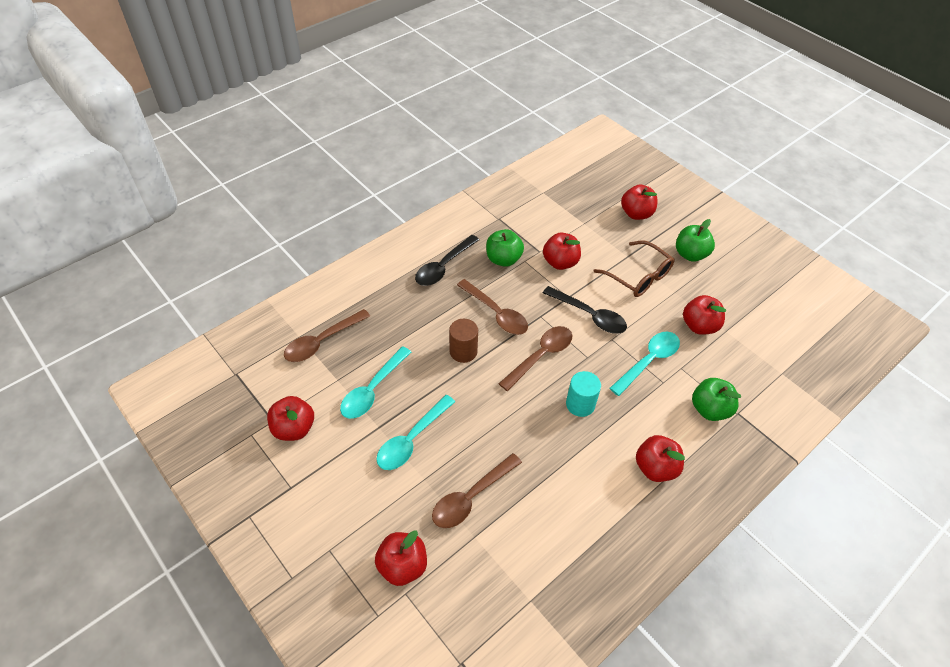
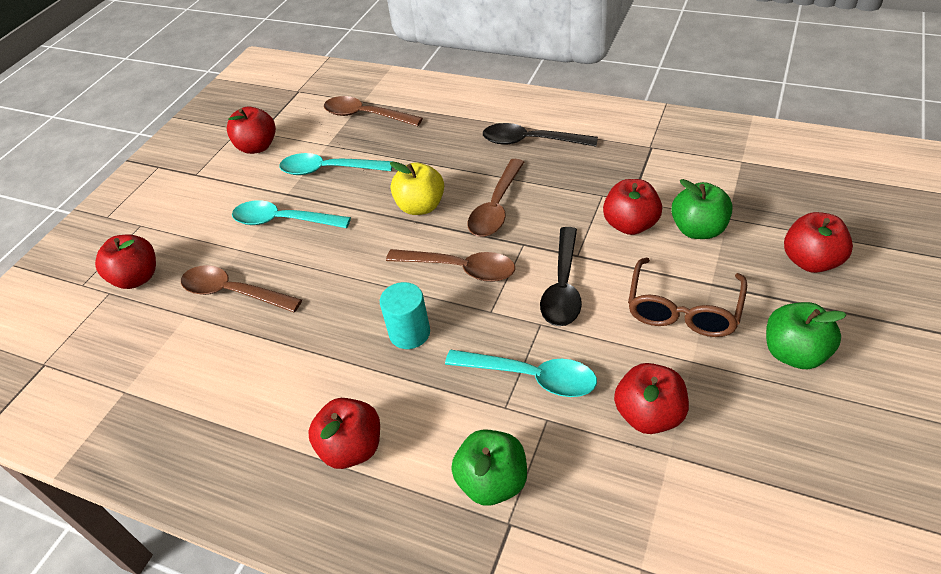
camera: 70 degrees right, 5 degrees down
brown cylinder [449,319,478,363] -> yellow apple [390,162,444,215]
green apple [486,229,524,267] -> green apple moved to [671,179,733,239]

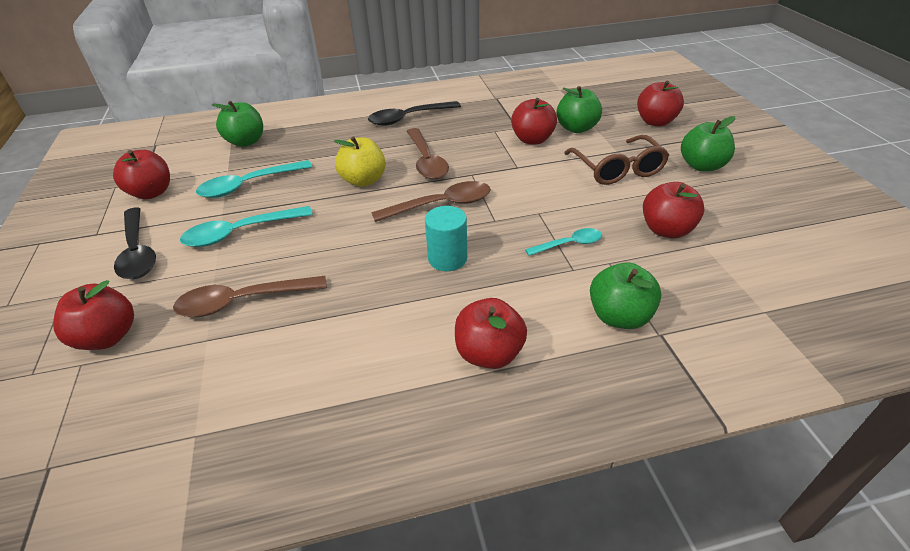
camera: 40 degrees left, 5 degrees down
brown spoon [324,96,423,126] -> green apple [212,101,263,147]
turquoise spoon [445,350,597,397] -> turquoise spoon [525,228,602,256], size x0.60
black spoon [540,227,582,326] -> black spoon moved to [114,207,156,279]

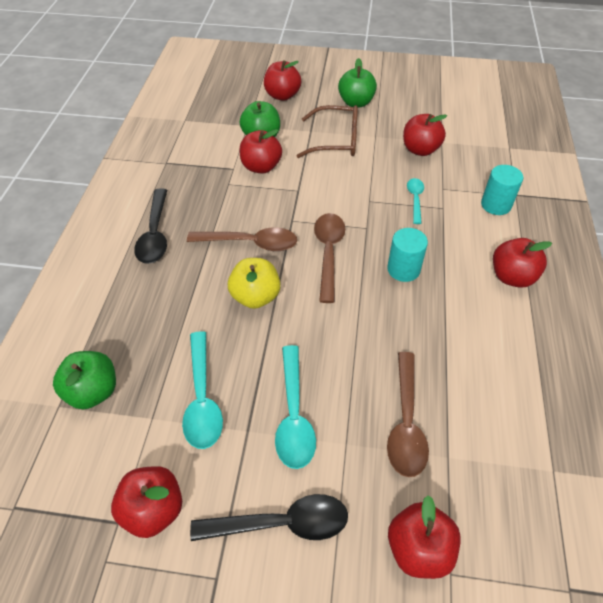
camera: 70 degrees left, 10 degrees up
green apple [590,263,661,329] -> turquoise cylinder [481,165,523,215]

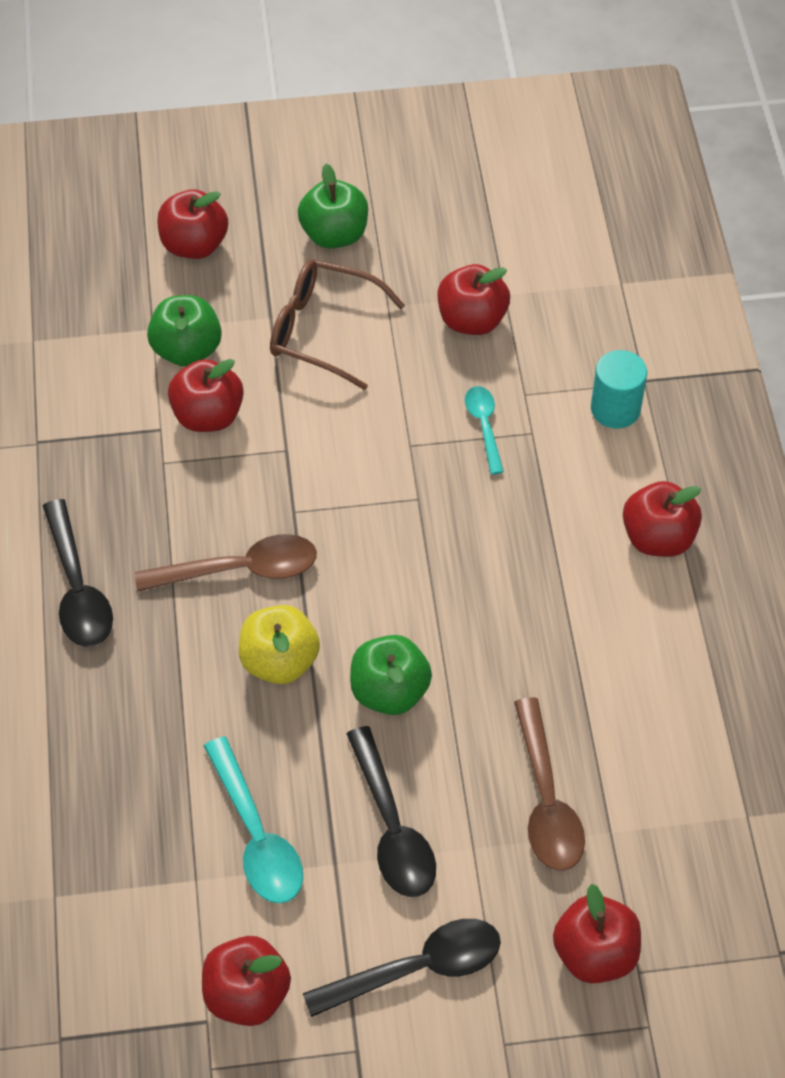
camera: 15 degrees left, 5 degrees up
green apple [53,351,116,410] -> green apple moved to [350,635,432,715]
turquoise spoon [275,345,316,469] -> black spoon [346,726,436,897]
brown glasses [296,105,358,158] -> brown glasses turned 150 degrees counterclockwise [270,259,405,390]
brown spoon [314,213,345,303] -> none
turquoise cylinder [387,228,428,282] -> none

